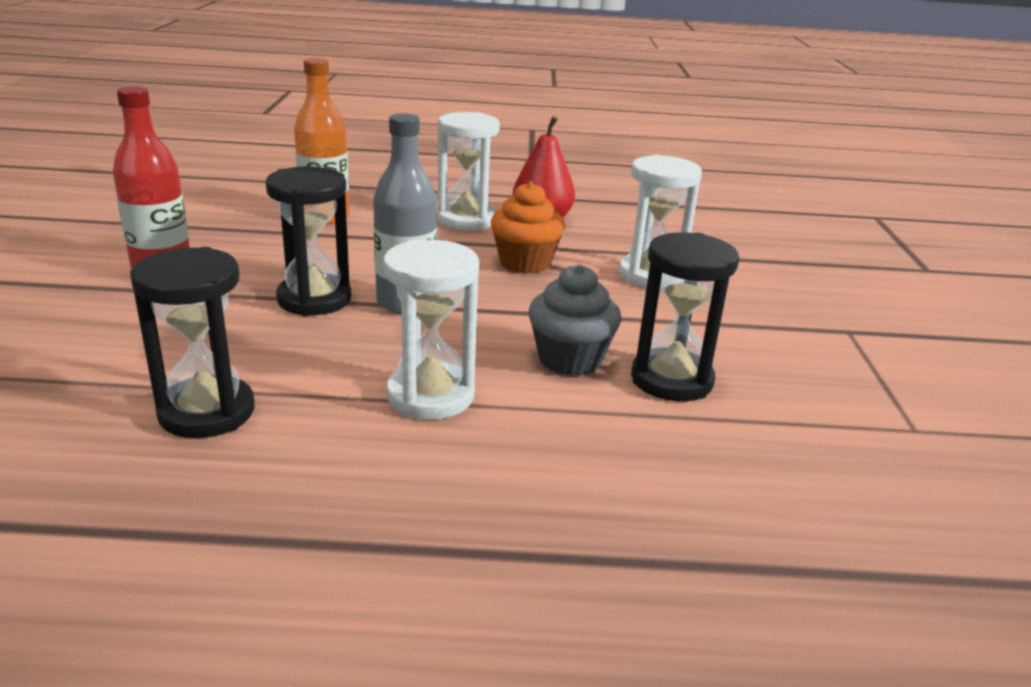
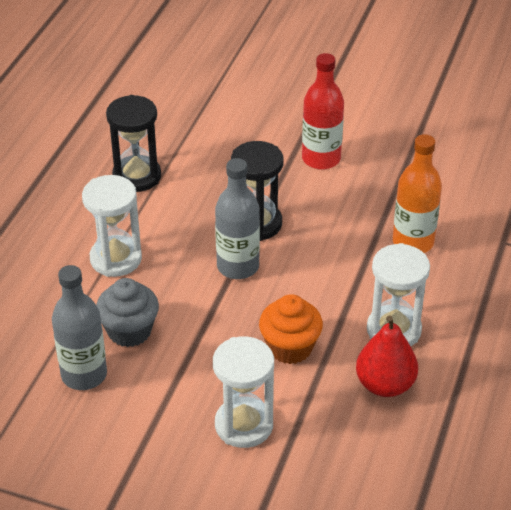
camera: 110 degrees right, 15 degrees up
black hourglass [631,232,739,401] -> grey bottle [52,265,107,390]

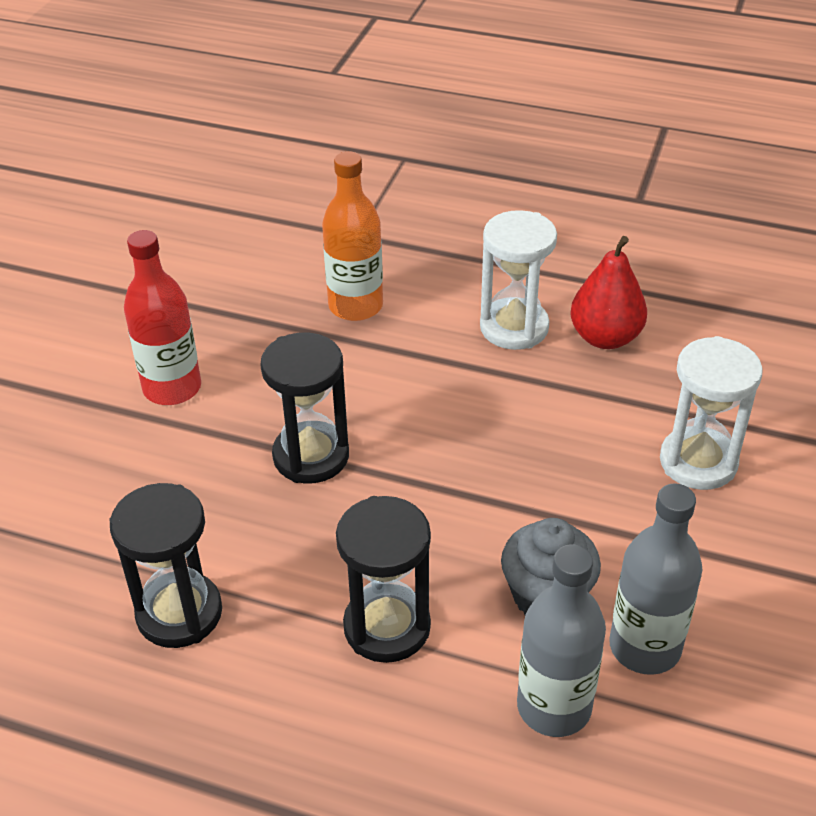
camera: 90 degrees left, 0 degrees up
white hourglass [82,175,142,277] -> black hourglass [336,496,431,663]
grey bottle [215,158,260,279] -> grey bottle moved to [517,544,606,737]
orange cupcake [259,294,323,364] -> none

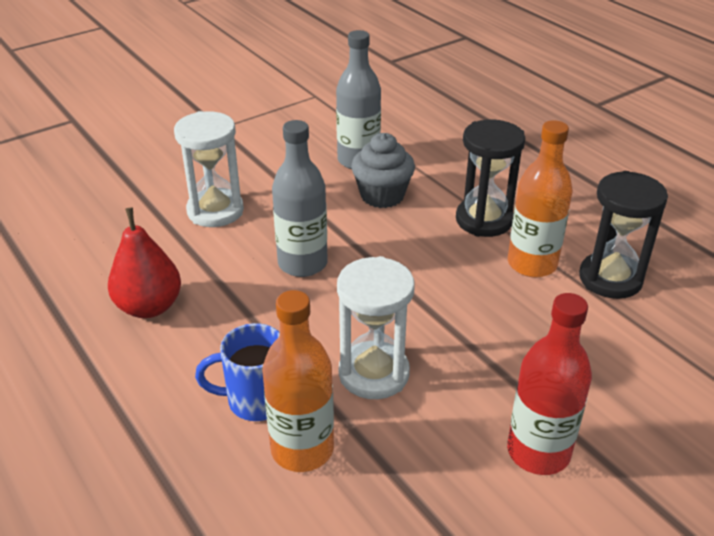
camera: 145 degrees left, 5 degrees down
black hourglass [260,332,349,483] -> none
white hourglass [480,210,557,350] -> white hourglass moved to [337,256,415,399]
grey bottle [517,544,606,737] -> grey bottle moved to [272,120,328,277]
none -> blue mug [195,323,280,421]
none -> orange bottle [508,120,573,277]

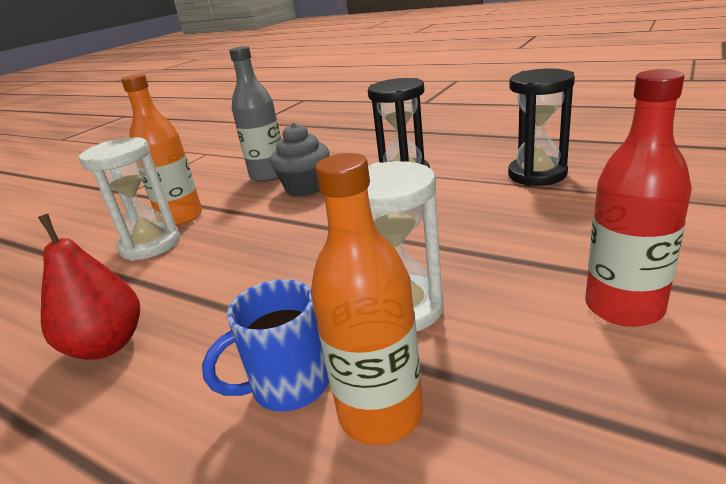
camera: 20 degrees left, 10 degrees down
grey bottle [272,120,328,277] -> none
orange bottle [508,120,573,277] -> orange bottle moved to [121,74,202,226]

